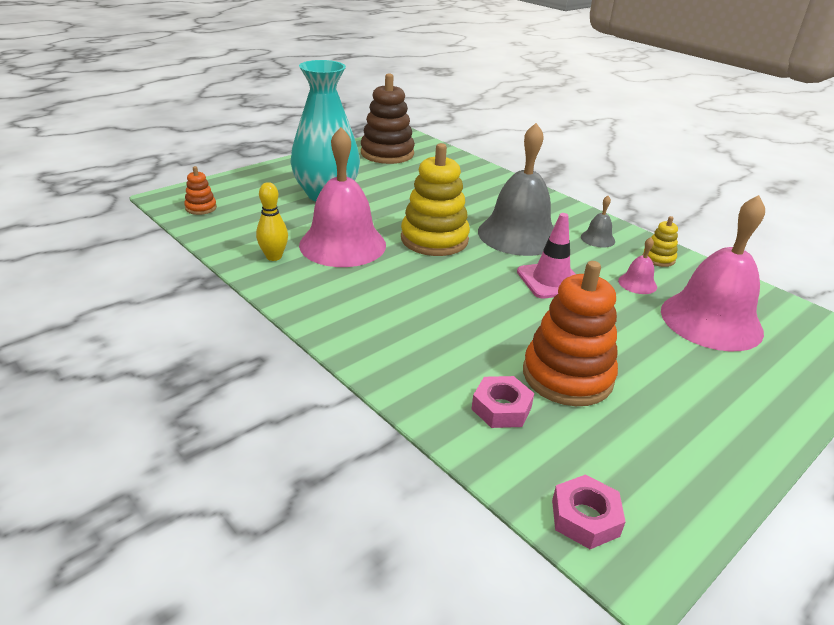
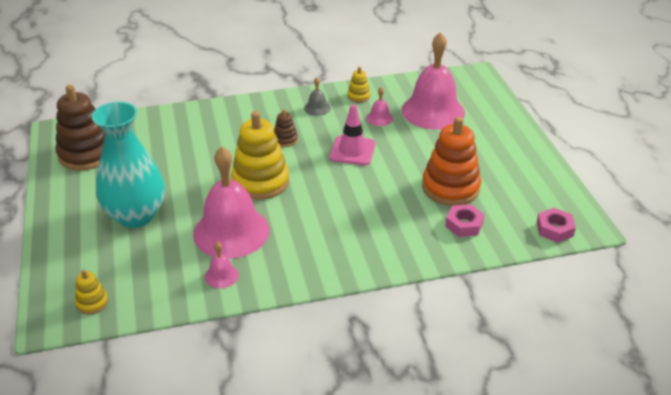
camera: 60 degrees left, 5 degrees up
orange stacking toy [184,166,217,215] -> yellow stacking toy [75,269,108,314]
yellow bowling pin [256,182,288,261] -> pink bell [205,242,239,288]
grey bell [478,123,554,256] -> brown stacking toy [274,109,298,147]

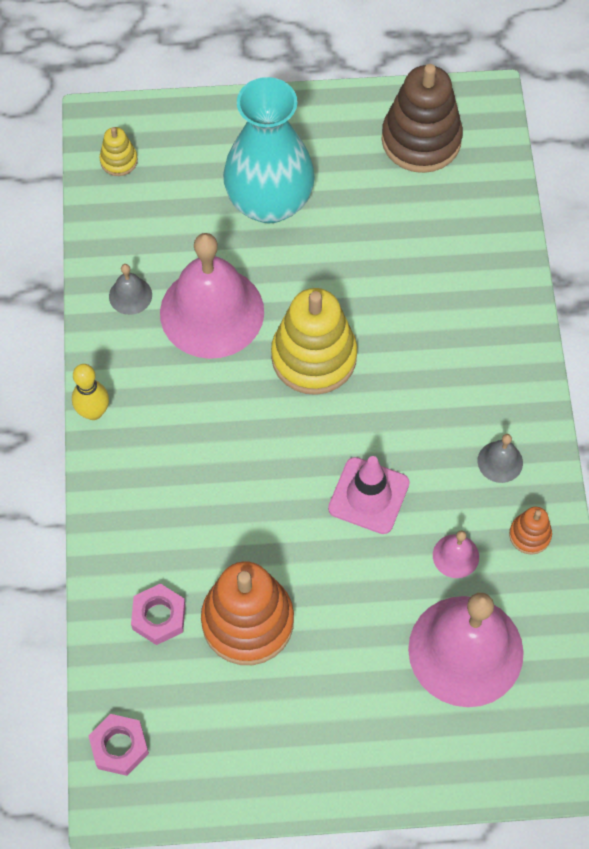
camera: 100 degrees right, 25 degrees up
pink bell [205,242,239,288] -> grey bell [109,264,152,315]
brown stacking toy [274,109,298,147] -> none
yellow stacking toy [347,67,371,103] -> orange stacking toy [509,507,552,555]
none -> yellow bowling pin [72,364,109,420]

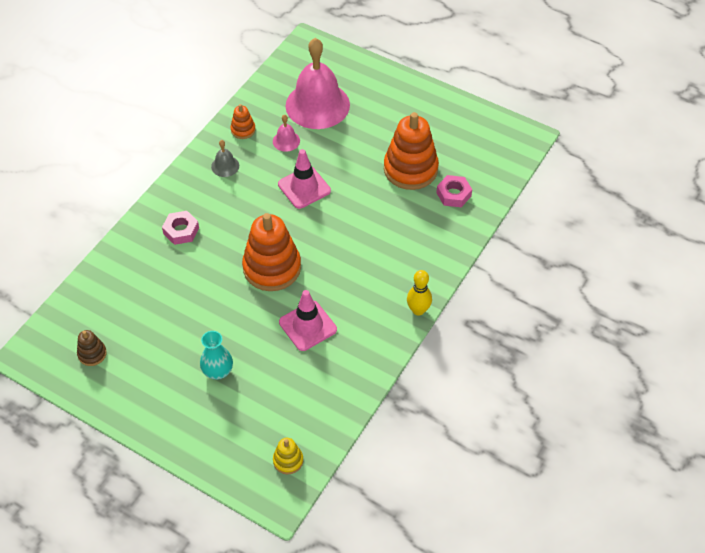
camera: 145 degrees left, 10 degrees down
pink nut [89,714,149,776] -> pink nut moved to [162,211,199,245]
grey bell [109,264,152,315] -> none
pink bell [160,233,264,359] -> pink traffic cone [279,290,337,351]
turquoise vase [223,77,315,223] -> turquoise vase [200,331,233,380], size x0.48
yellow stacking toy [271,288,357,395] -> orange stacking toy [242,213,301,291]
brown stacking toy [382,64,463,173] -> brown stacking toy [77,330,107,366], size x0.47

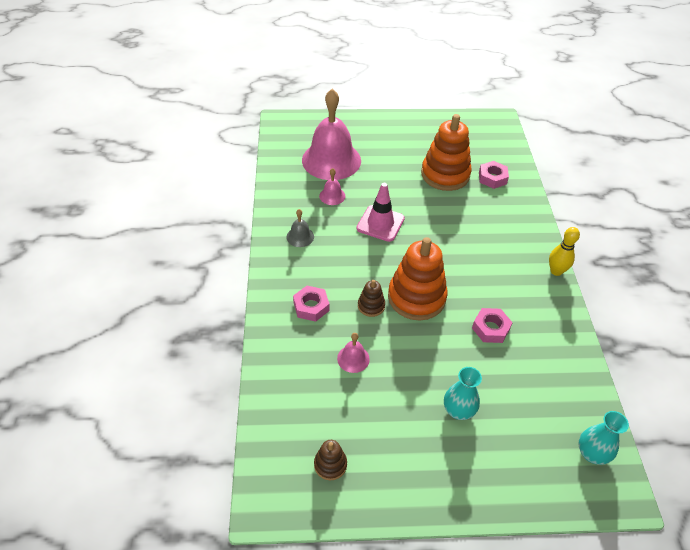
camera: 35 degrees left, 5 degrees down
orange stacking toy [230,104,255,139] -> none
yellow stacking toy [273,438,303,474] -> turquoise vase [578,411,629,465]
pink traffic cone [279,290,337,351] -> pink nut [472,308,513,343]
none -> pink bell [337,333,370,373]
none -> brown stacking toy [358,280,385,317]

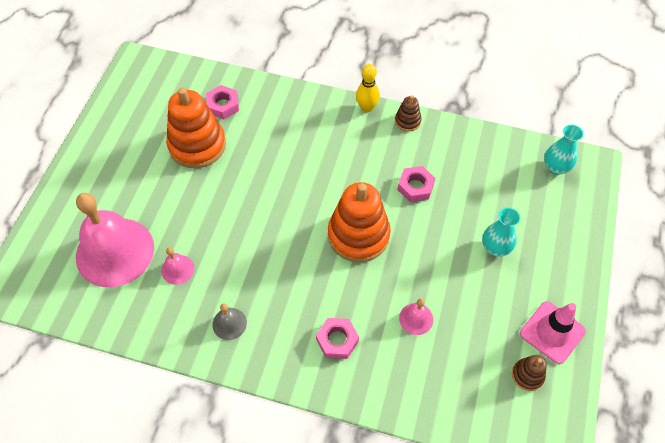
camera: 70 degrees left, 10 degrees up
pink traffic cone [356,183,405,242] -> pink traffic cone moved to [520,301,586,364]
brown stacking toy [358,280,385,317] -> brown stacking toy moved to [395,95,421,132]

